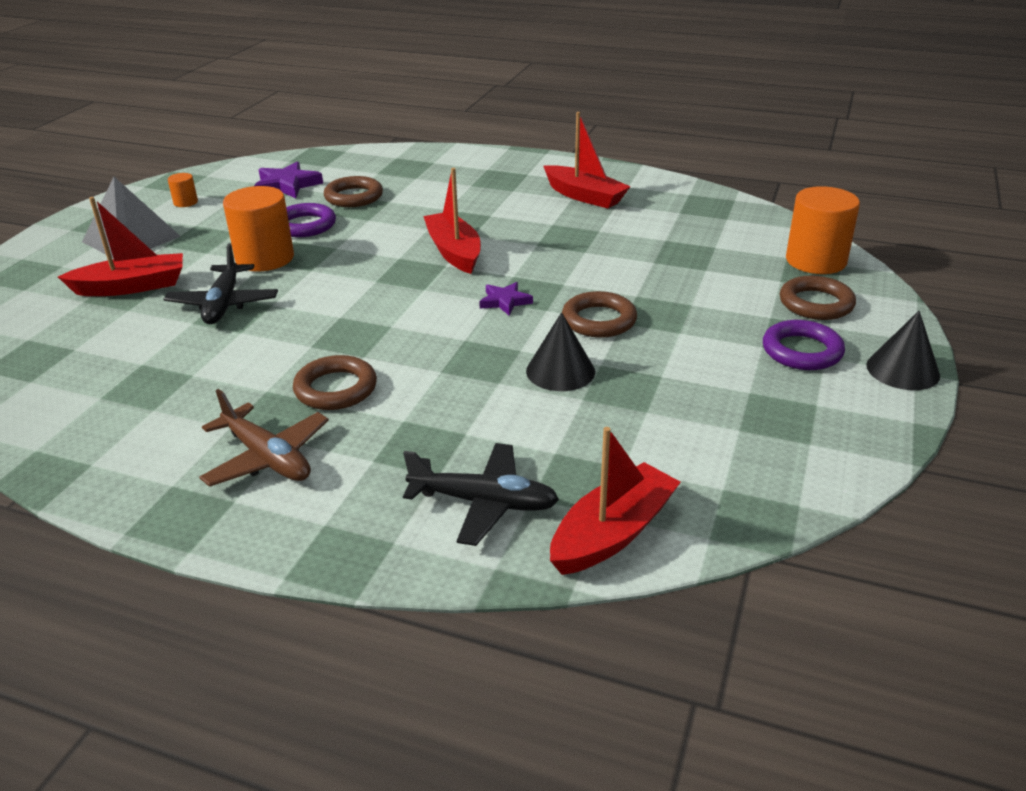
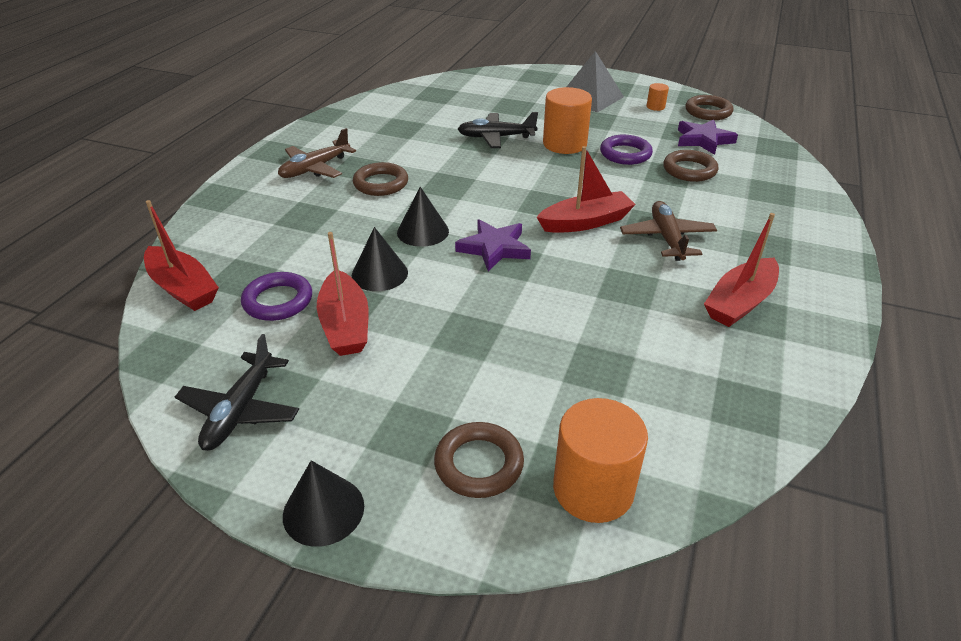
camera: 90 degrees right, 5 degrees up
red boat [58,197,183,296] -> red boat moved to [317,232,369,356]
black plane [403,443,559,546] -> black plane moved to [175,334,299,451]
purple star [479,282,533,316] -> purple star [455,219,531,271], size x1.61
brown ring [562,291,637,338] -> brown ring moved to [685,95,733,120]
purple ring [763,320,845,370] -> purple ring moved to [241,272,312,321]
none -> black cone [397,187,449,247]
none -> brown plane [620,201,717,261]

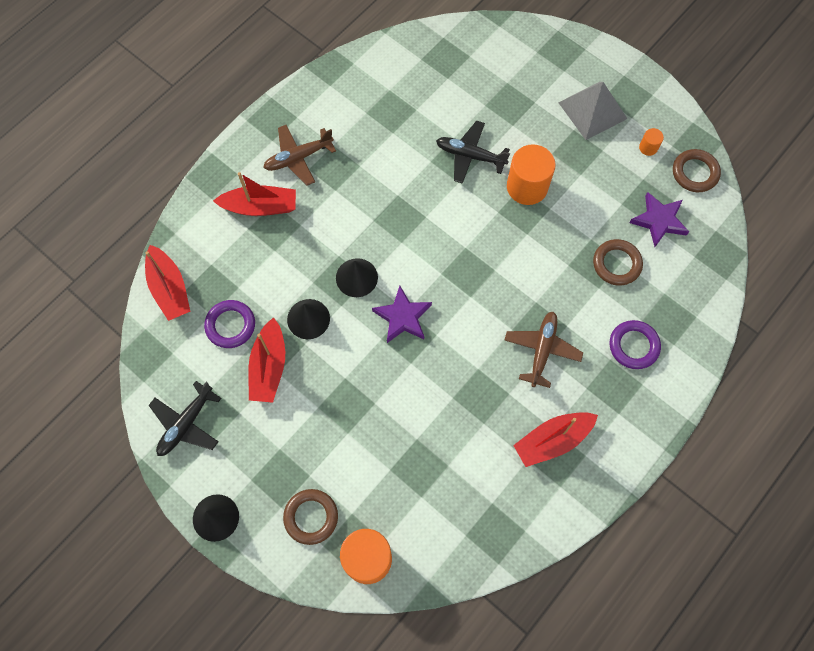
camera: 20 degrees right, 30 degrees up
brown ring [353,162,408,196] -> none
red boat [537,146,636,233] -> red boat moved to [213,172,296,216]
purple ring [600,135,653,165] -> purple ring moved to [610,320,661,369]

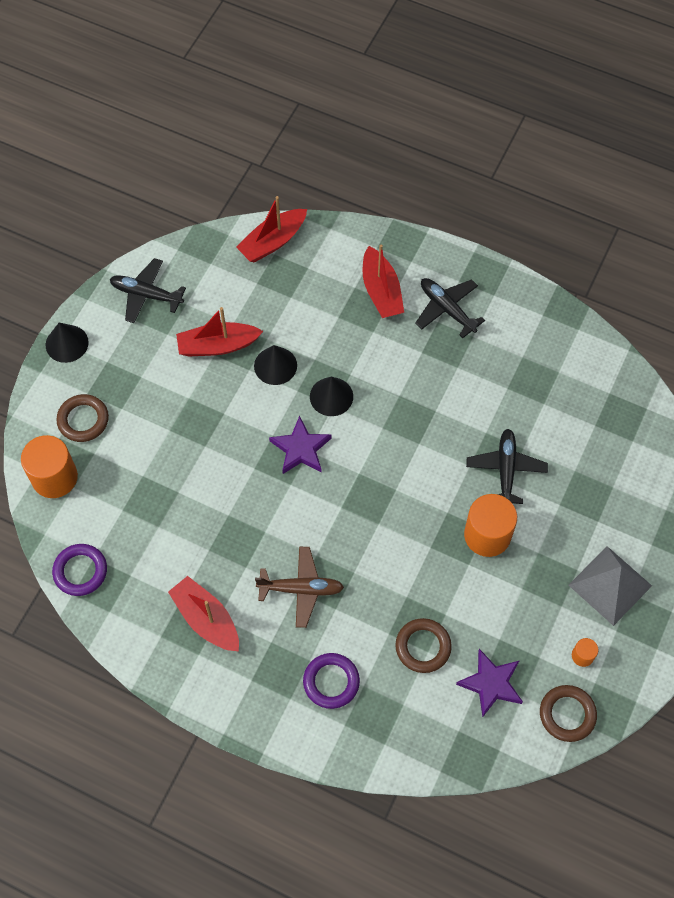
camera: 75 degrees right, 5 degrees down
purple ring [204,300,255,348] -> purple ring moved to [52,544,107,596]
brown plane [263,125,336,186] -> black plane [415,278,485,338]

